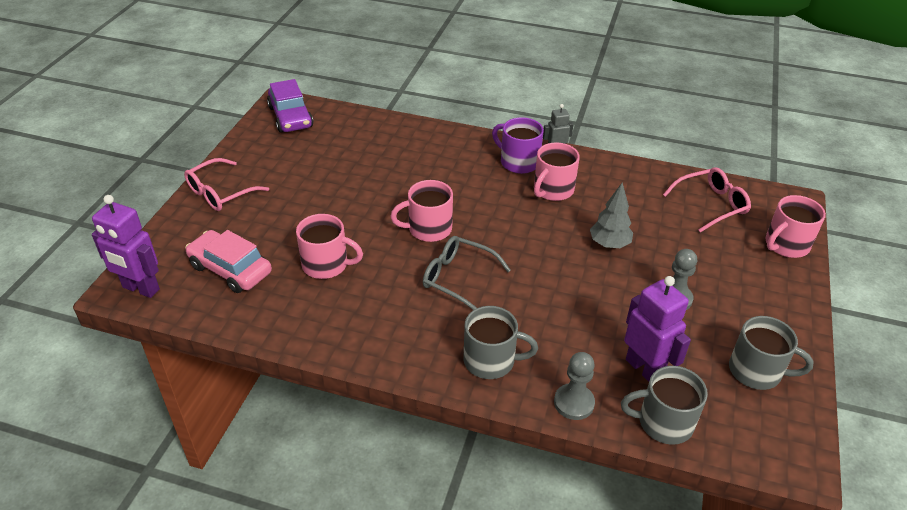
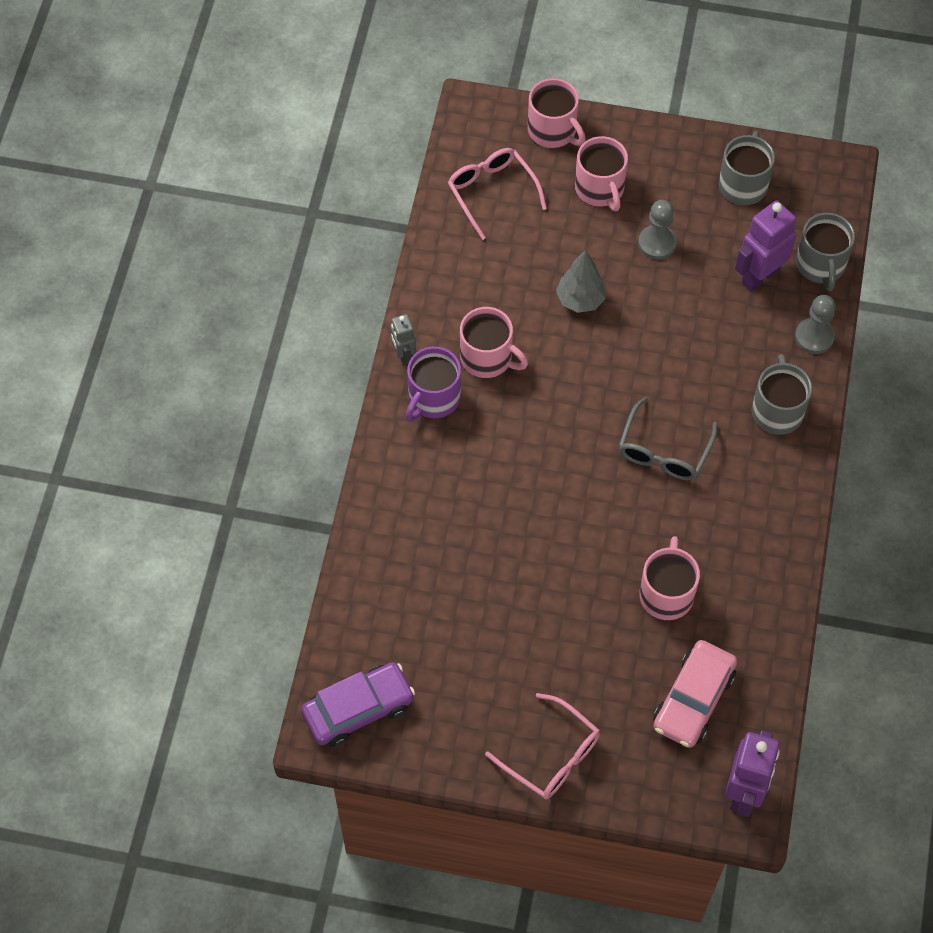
camera: 95 degrees left, 20 degrees up
pink mug [390,180,453,242] -> pink mug moved to [575,136,628,211]

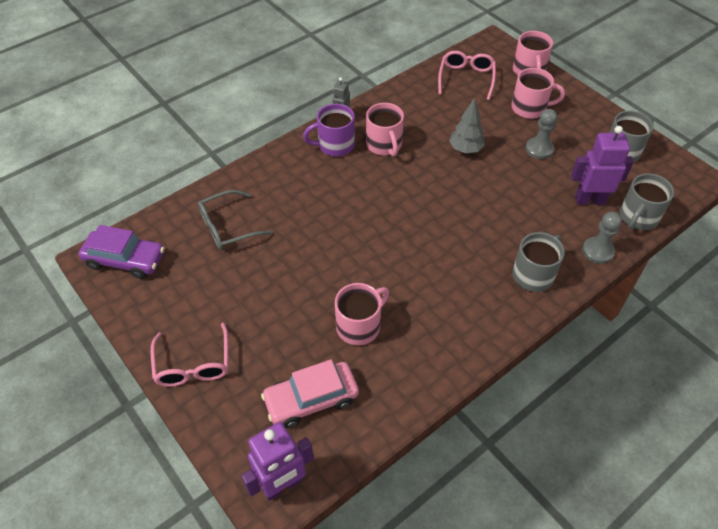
camera: 40 degrees right, 10 degrees down
pink mug [575,136,628,211] -> pink mug turned 105 degrees counterclockwise [511,68,565,119]
grey glasses [619,397,718,480] -> grey glasses moved to [198,190,273,250]

